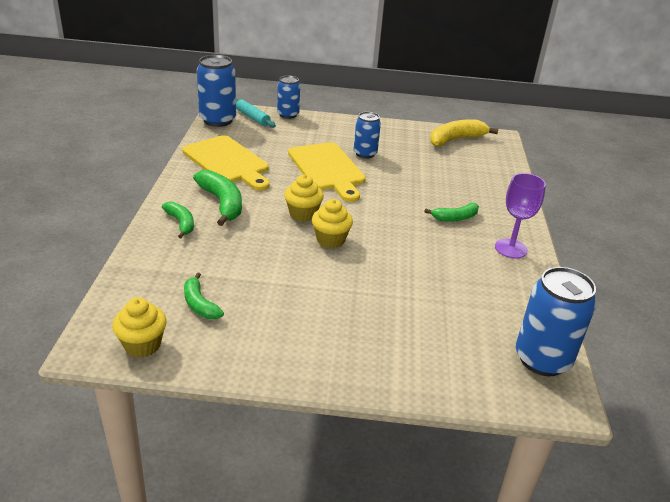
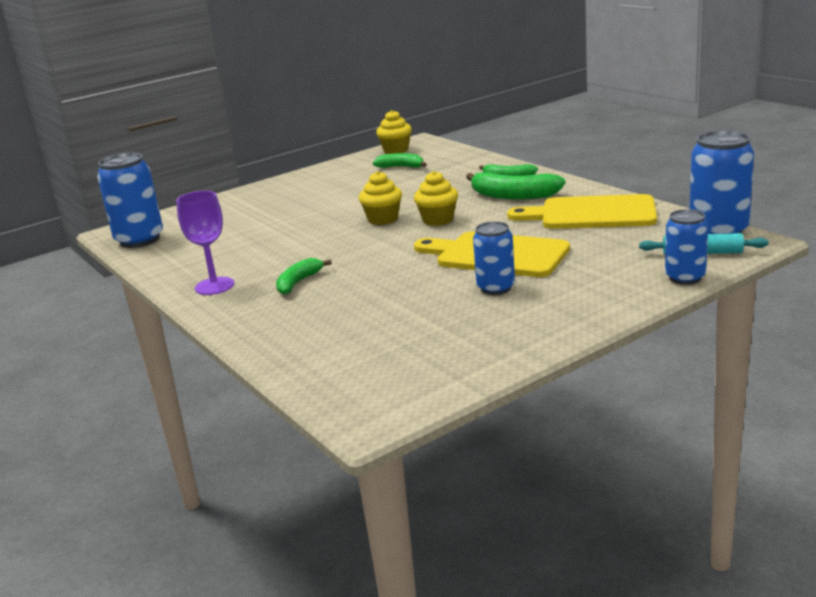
camera: 145 degrees right, 10 degrees down
yellow banana [430,119,498,146] -> none

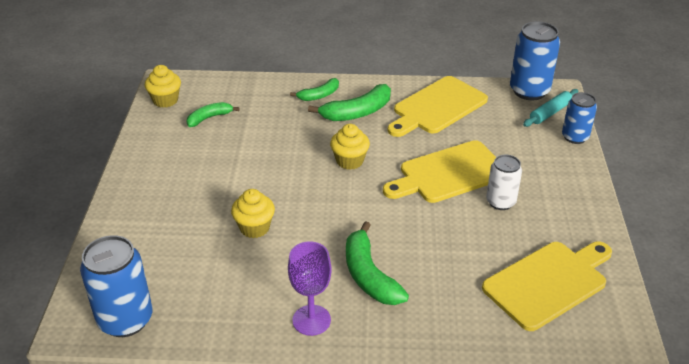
camera: 55 degrees left, 15 degrees up
green banana [276,258,332,295] -> green banana [346,221,409,305], size x1.63
yellow cupcake [359,171,402,225] -> yellow cupcake moved to [231,189,275,238]
blue can [473,221,515,295] -> white can [486,154,522,210]
none -> yellow cutting board [482,242,612,331]

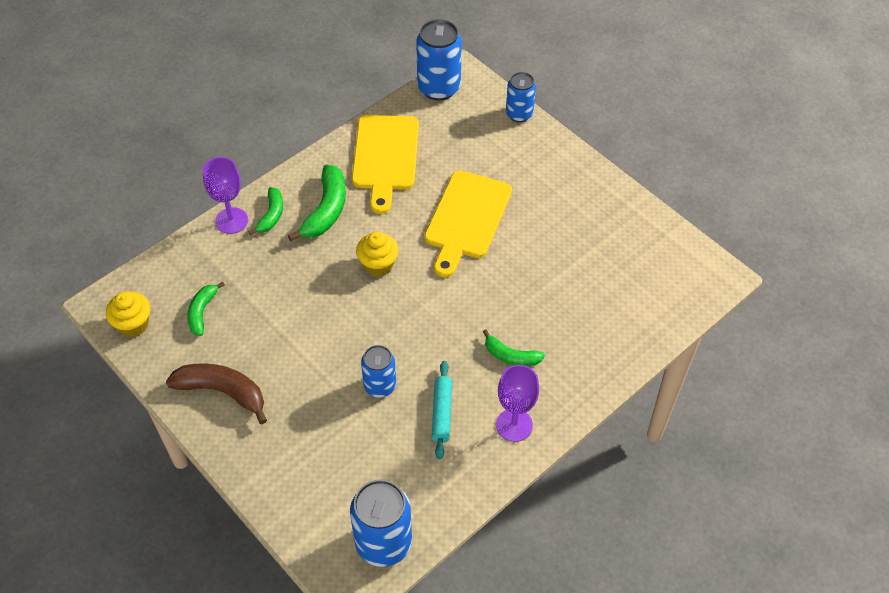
camera: 45 degrees left, 15 degrees up
yellow cupcake [231,189,275,238] -> blue can [361,345,396,397]
green banana [346,221,409,305] -> green banana [483,329,545,366], size x0.61
yellow cutting board [482,242,612,331] -> none
white can [486,154,522,210] -> none
turquoise rolling pin [523,89,579,127] -> turquoise rolling pin moved to [432,361,452,460]
none -> brown banana [166,363,267,424]
none -> purple goblet [203,157,248,234]

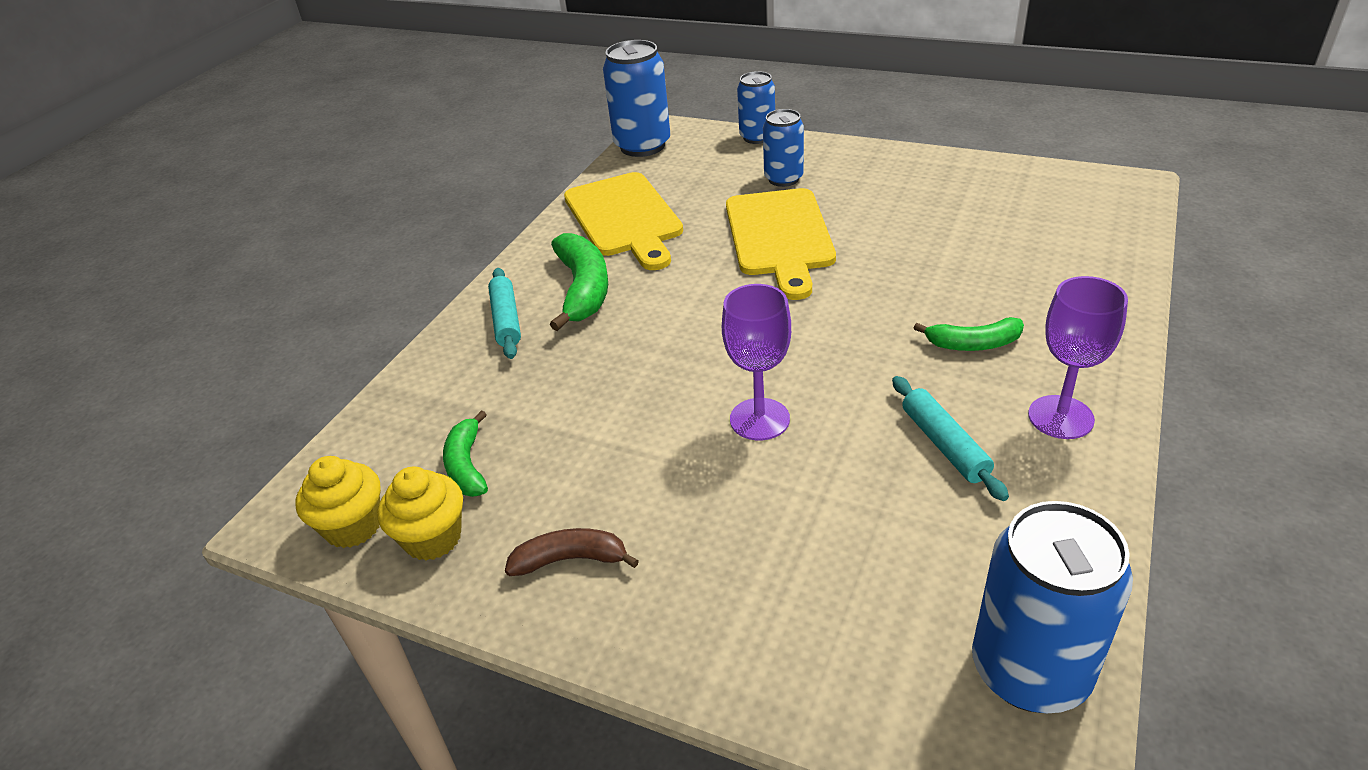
camera: 20 degrees left, 15 degrees down
brown banana [166,363,267,424] -> brown banana [505,528,639,576], size x0.61
purple goblet [203,157,248,234] -> purple goblet moved to [722,284,791,440]
green banana [249,187,283,235] -> turquoise rolling pin [488,268,521,359]
yellow cupcake [356,232,399,277] -> yellow cupcake moved to [377,467,463,561]
blue can [361,345,396,397] -> blue can moved to [763,109,804,187]

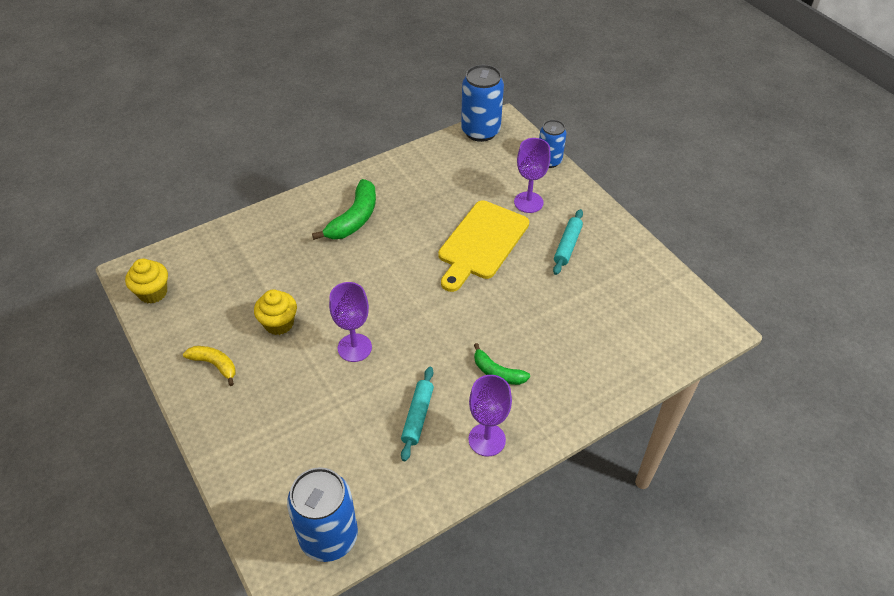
camera: 30 degrees right, 10 degrees up
yellow cupcake [377,467,463,561] -> yellow cupcake moved to [254,289,297,335]
green banana [443,410,488,497] -> none
turquoise rolling pin [488,268,521,359] -> turquoise rolling pin moved to [553,209,583,275]
brown banana [505,528,639,576] -> yellow banana [183,346,236,386]
yellow cutting board [564,172,683,270] -> none
blue can [763,109,804,187] -> purple goblet [514,138,551,213]

